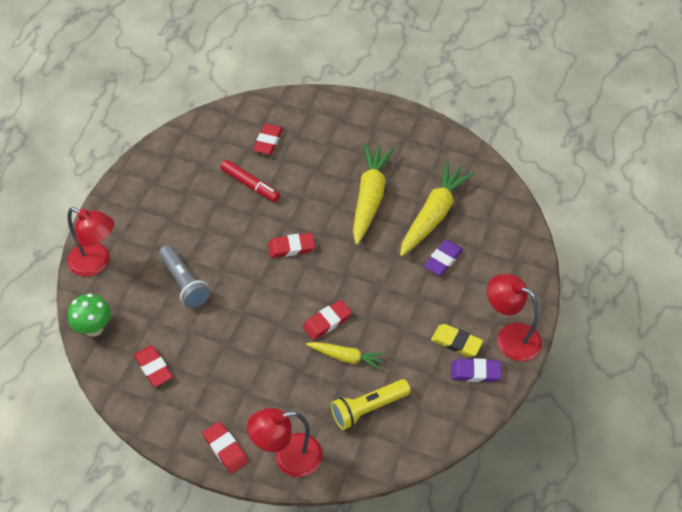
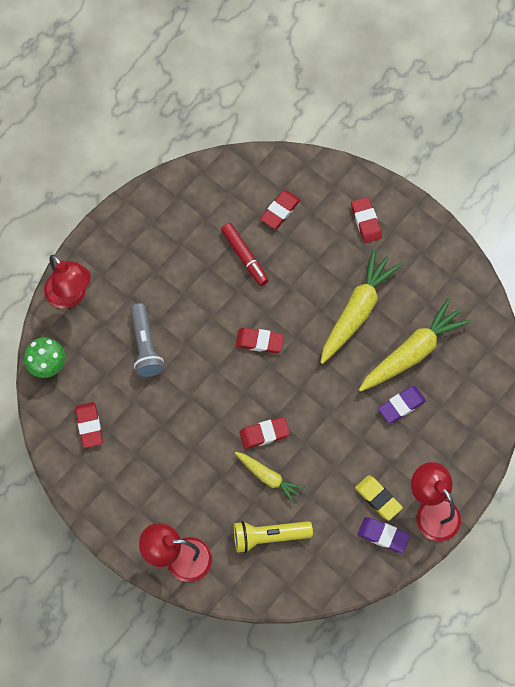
camera: 20 degrees right, 15 degrees up
red eraser [202,421,248,474] -> red eraser moved to [351,197,382,243]

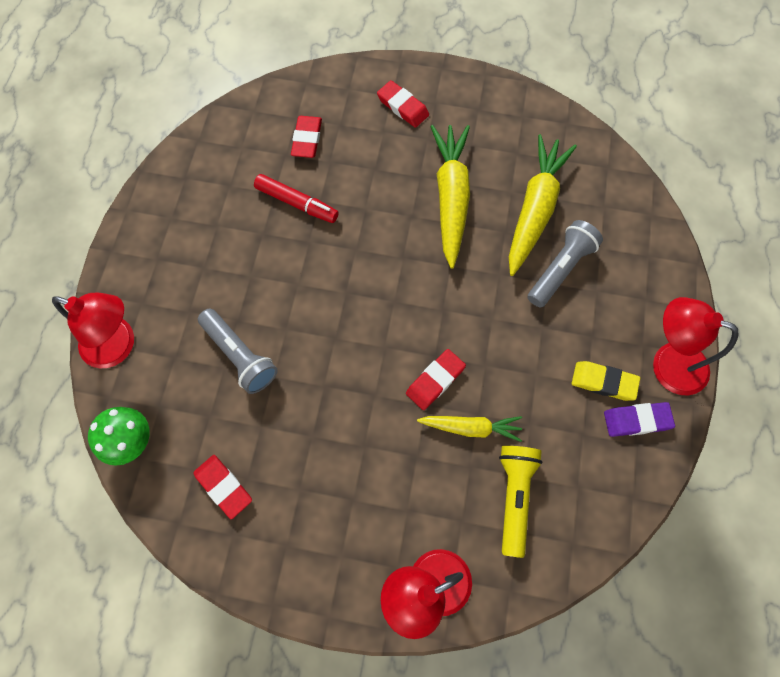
camera: 30 degrees left, 0 degrees up
yellow flashlight [234,521,313,553] -> yellow flashlight turned 135 degrees clockwise [499,446,543,558]
red eraser [236,328,284,353] -> none
purple eraser [378,386,426,423] -> grey flashlight [527,220,603,308]

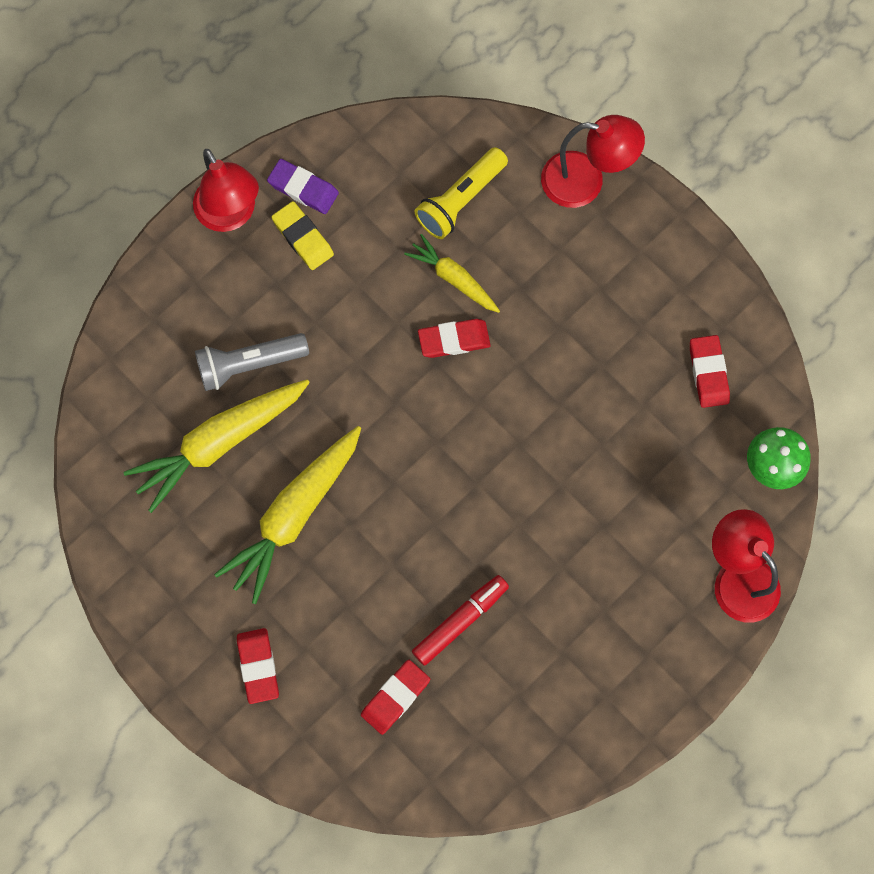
camera: 145 degrees left, 5 degrees up
grey flashlight [198,309,278,394] -> none
red marker [254,174,339,223] -> red marker turned 75 degrees clockwise [412,575,509,666]

